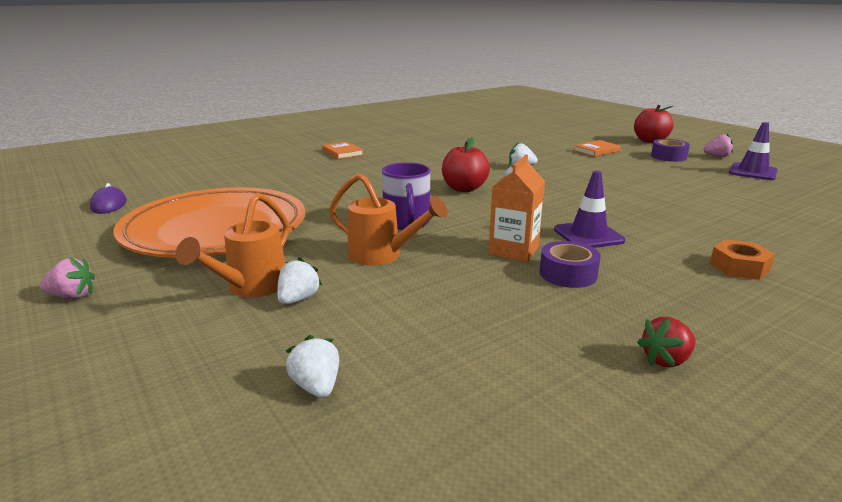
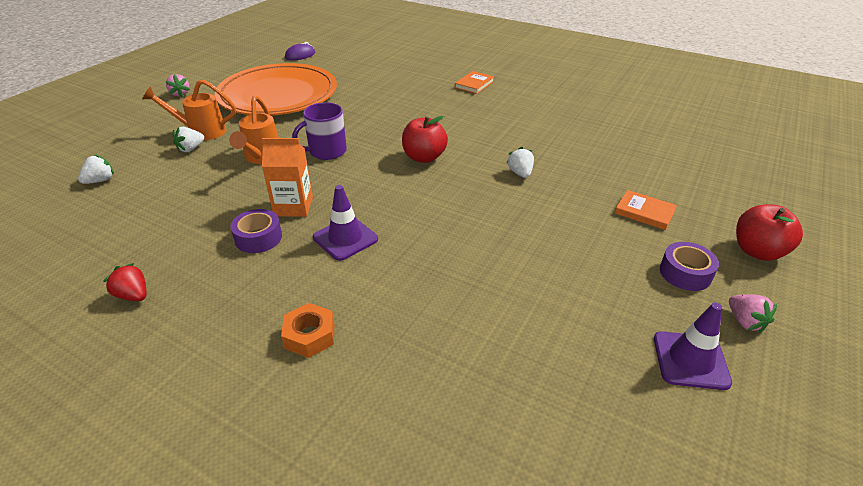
camera: 65 degrees right, 15 degrees up
white strawberry [277,257,322,304] -> white strawberry turned 135 degrees clockwise [173,127,204,152]

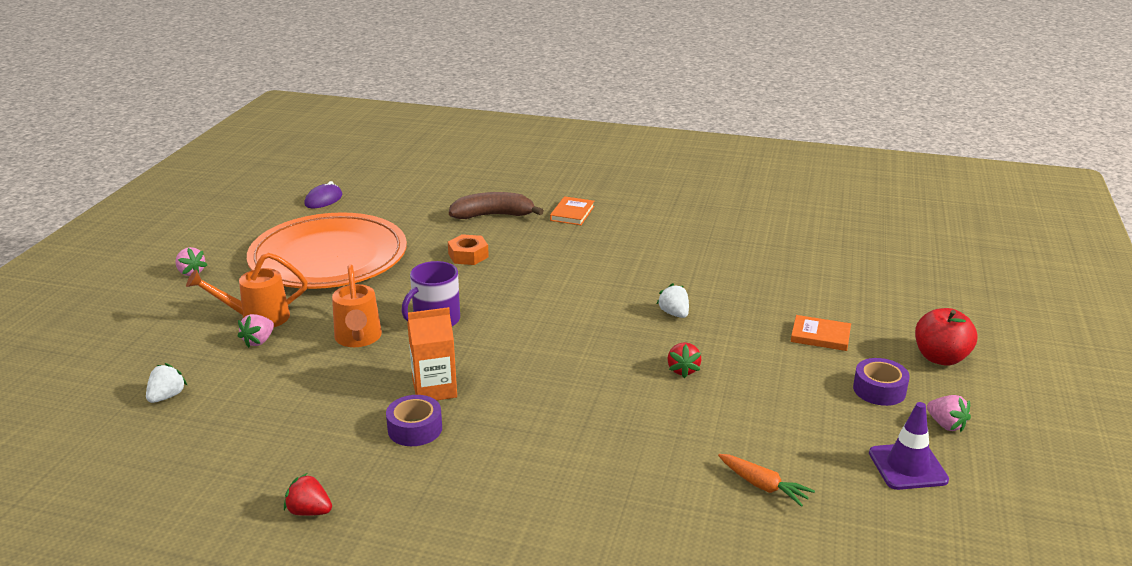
camera: 15 degrees left, 10 degrees down
white strawberry [173,127,204,152] -> pink strawberry [238,314,274,348]
orange nut [281,303,334,358] -> orange nut moved to [448,234,489,265]
purple traffic cone [313,185,378,261] -> none
red apple [402,116,448,163] -> none
none -> brown banana [449,192,544,219]
none -> red strawberry [667,342,702,378]
none -> orange carrot [718,454,815,507]

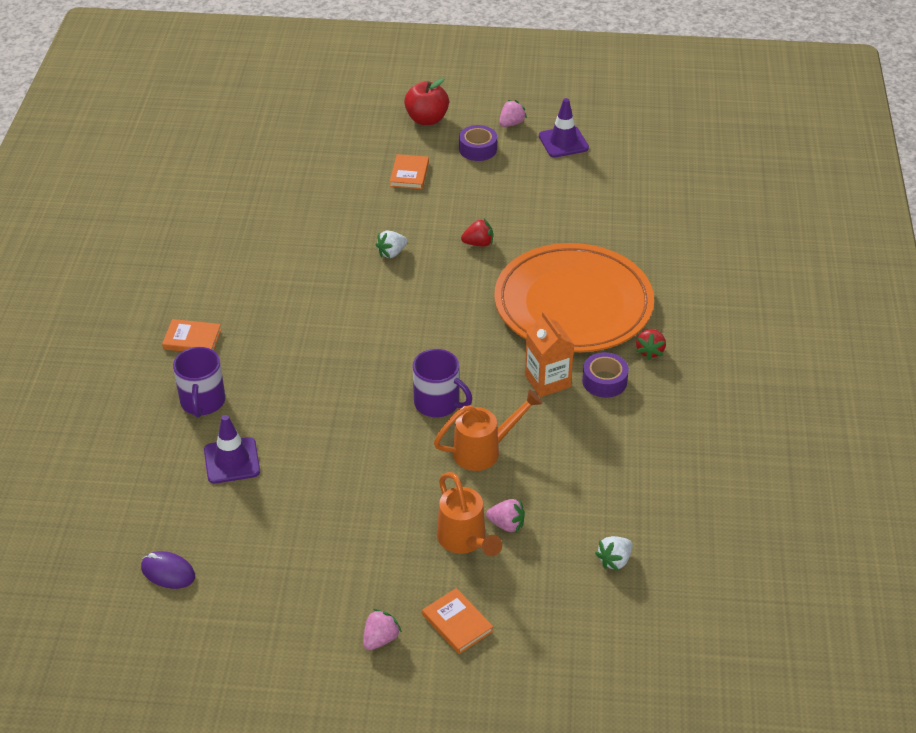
camera: 100 degrees left, 15 degrees up
white strawberry [146,363,188,403] -> white strawberry turned 60 degrees counterclockwise [595,536,633,571]
orange plate [247,212,407,289] -> orange plate moved to [494,243,654,352]
red strawberry [284,473,332,516] -> red strawberry moved to [636,329,666,360]
orange nut [448,234,489,265] -> none
brown banana [449,192,544,219] -> purple mug [173,347,225,417]
orange carrot [718,454,815,507] -> none
none -> purple traffic cone [204,415,260,484]
none -> orange book [422,588,493,654]

